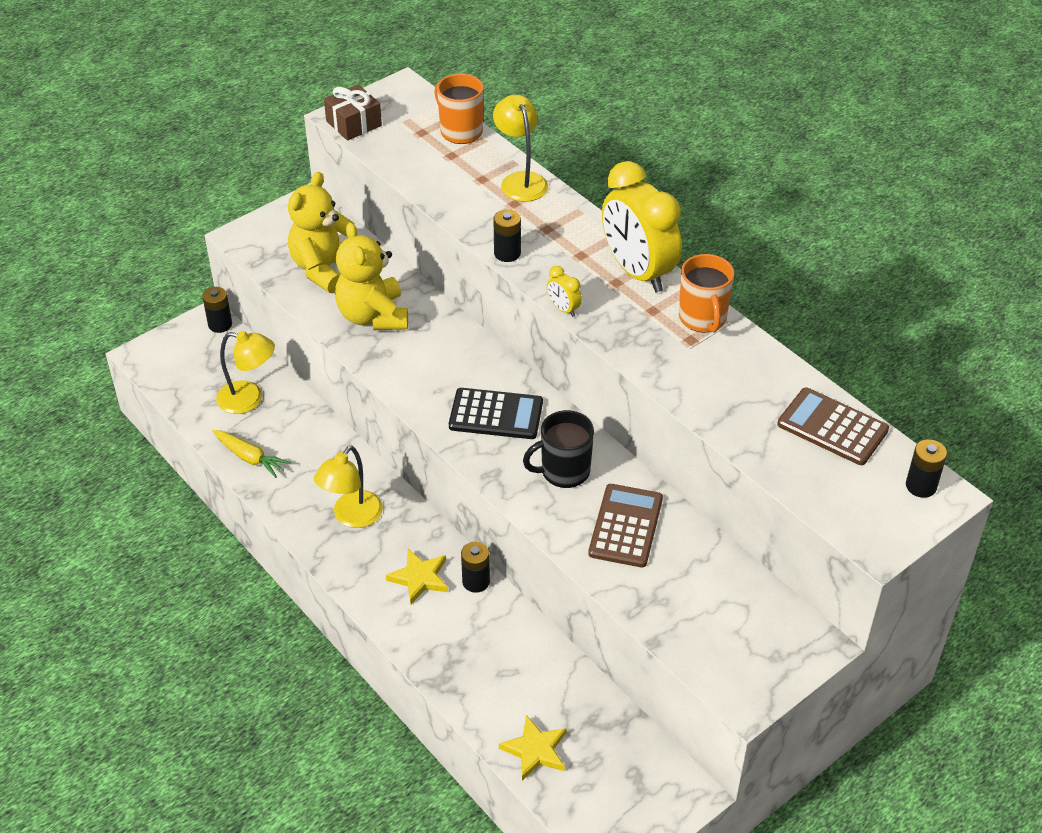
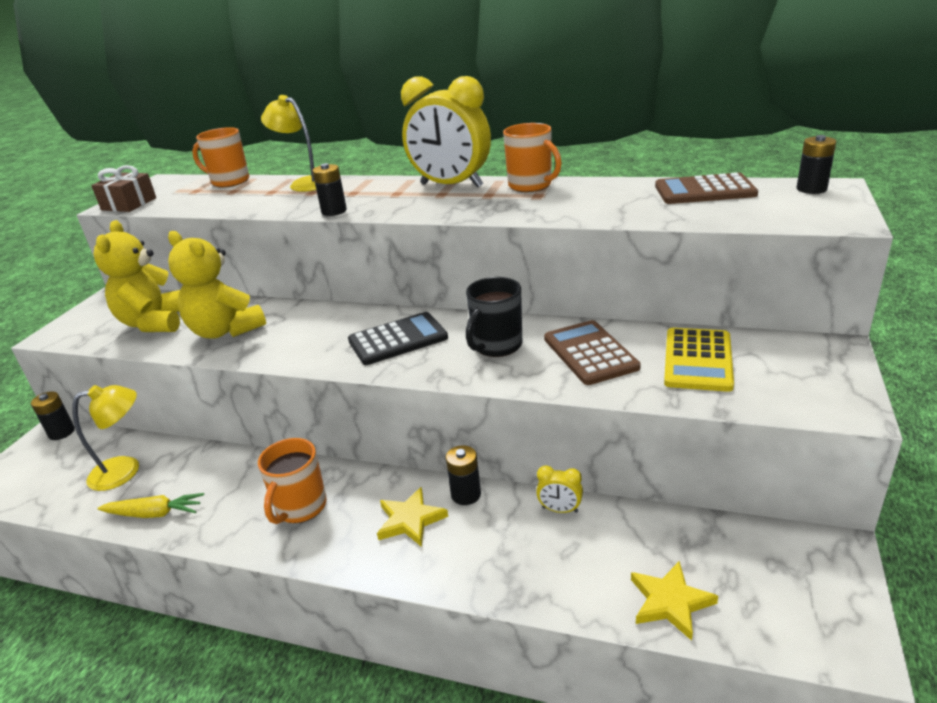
camera: 30 degrees left, 15 degrees down
yellow lamp [314,446,383,528] -> orange mug [258,438,327,524]
yellow clock [547,266,582,317] -> yellow clock moved to [536,465,583,513]
none -> yellow calculator [664,328,734,392]

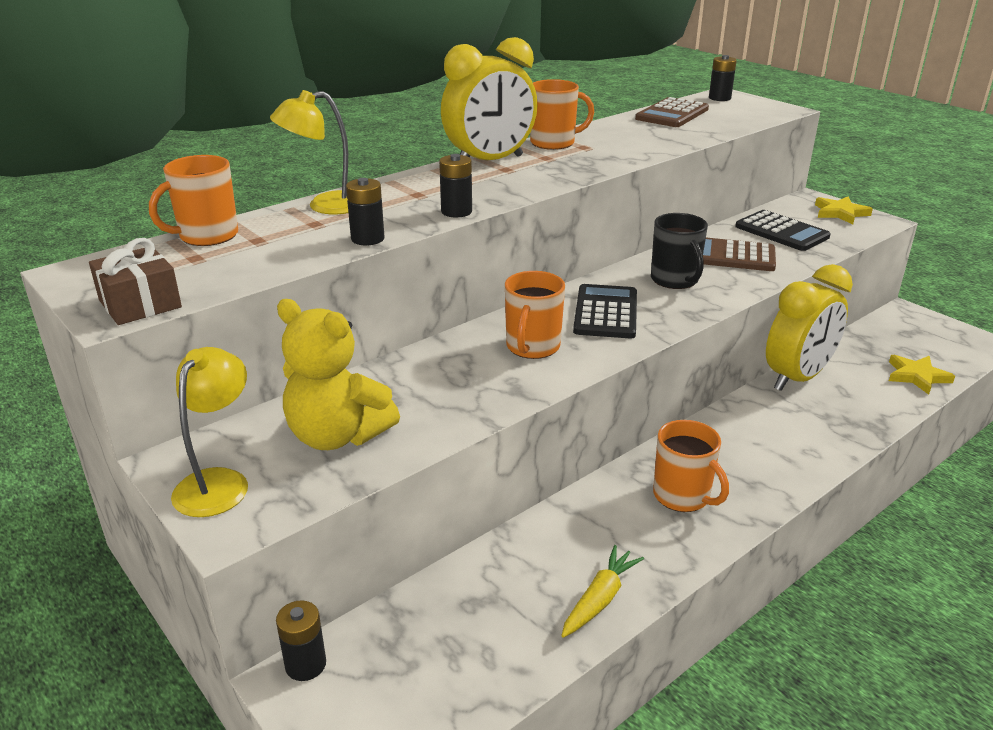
camera: 60 degrees left, 0 degrees up
yellow lamp [72,385,139,491] -> yellow lamp moved to [171,347,248,517]
yellow teddy bear [168,231,266,339] -> none
yellow star [377,487,448,547] -> yellow star moved to [815,197,873,224]
black battery [446,445,481,505] -> black battery moved to [346,178,385,245]
yellow clock [536,465,583,513] -> yellow clock [766,264,853,391], size x2.48
yellow calculator [664,328,734,392] -> black calculator [735,210,831,251]
none -> orange mug [505,271,565,359]

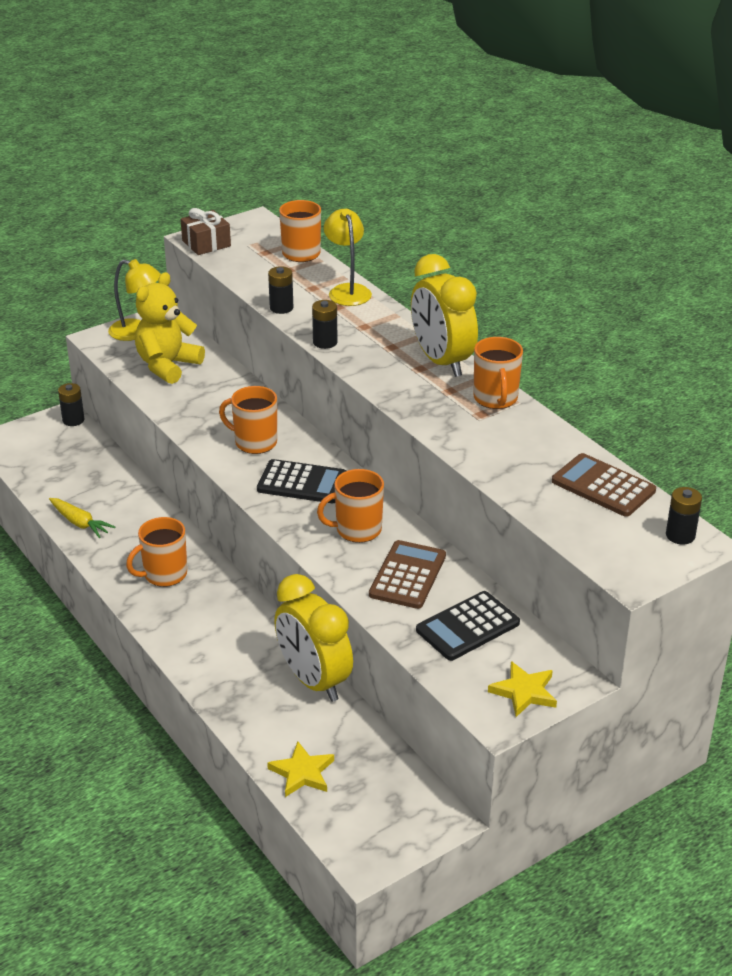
camera: 95 degrees right, 5 degrees up
black mug [651,213,708,289] -> orange mug [317,469,384,543]

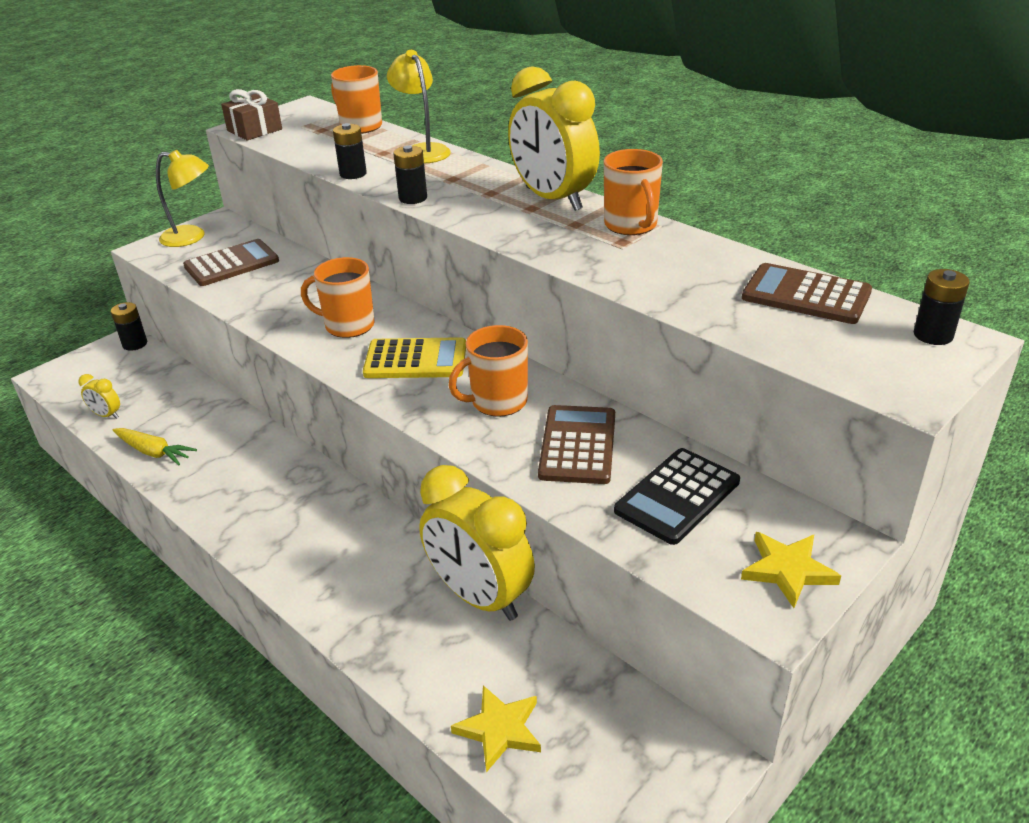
camera: 10 degrees left, 0 degrees up
orange mug [126,517,187,587] -> none
yellow teddy bear [135,272,205,384] -> brown calculator [183,239,279,286]
black calculator [257,459,346,503] -> yellow calculator [363,337,466,378]
none -> yellow clock [78,374,120,419]

